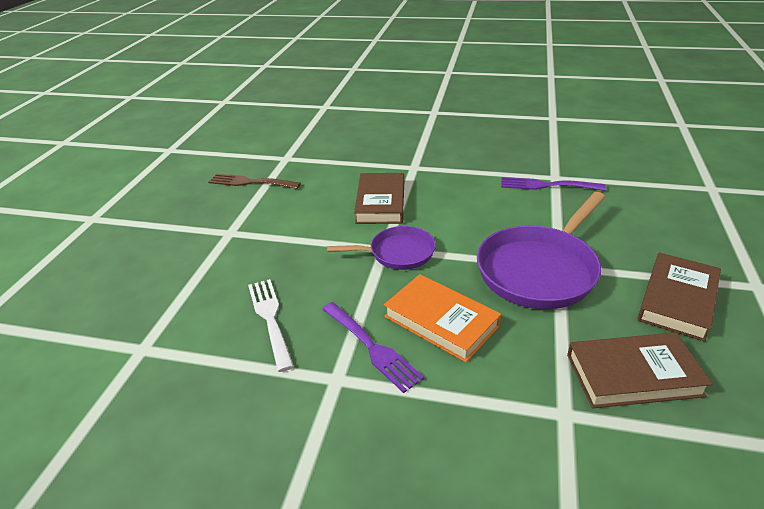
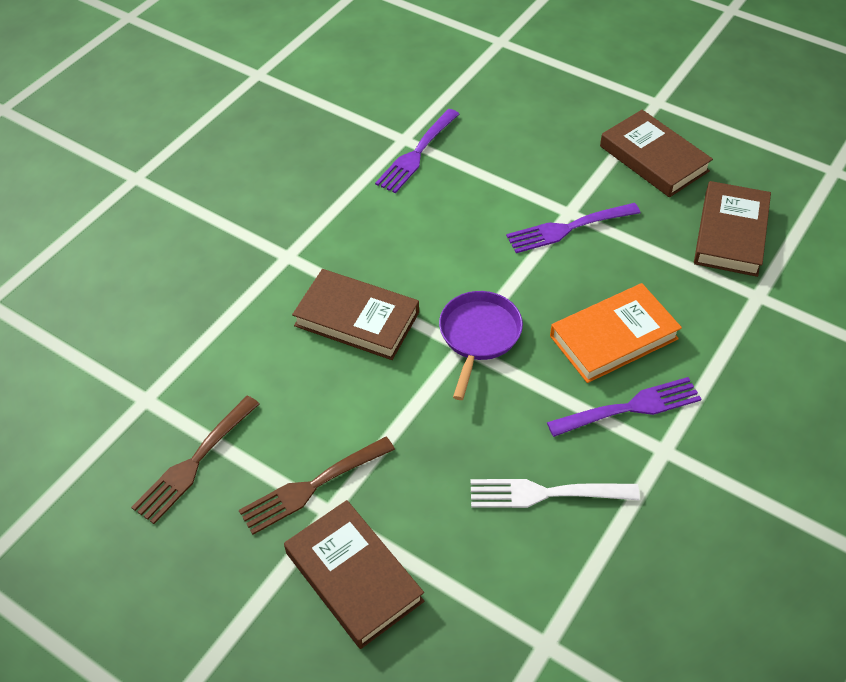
camera: 70 degrees left, 15 degrees up
purple pan [477,192,605,309] -> purple fork [506,203,640,253]
none -> brown fork [239,436,395,535]
none -> brown book [284,500,424,649]

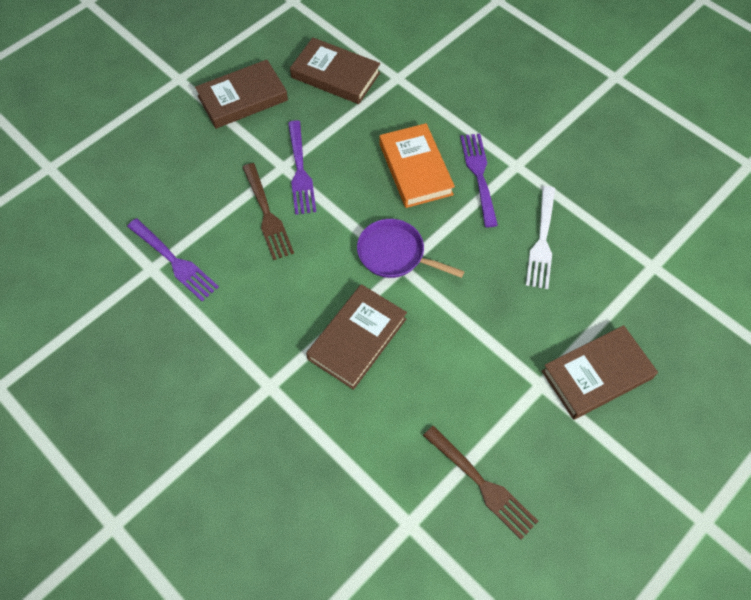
camera: 80 degrees left, 10 degrees up
brown fork [239,436,395,535] -> brown fork moved to [242,163,294,260]

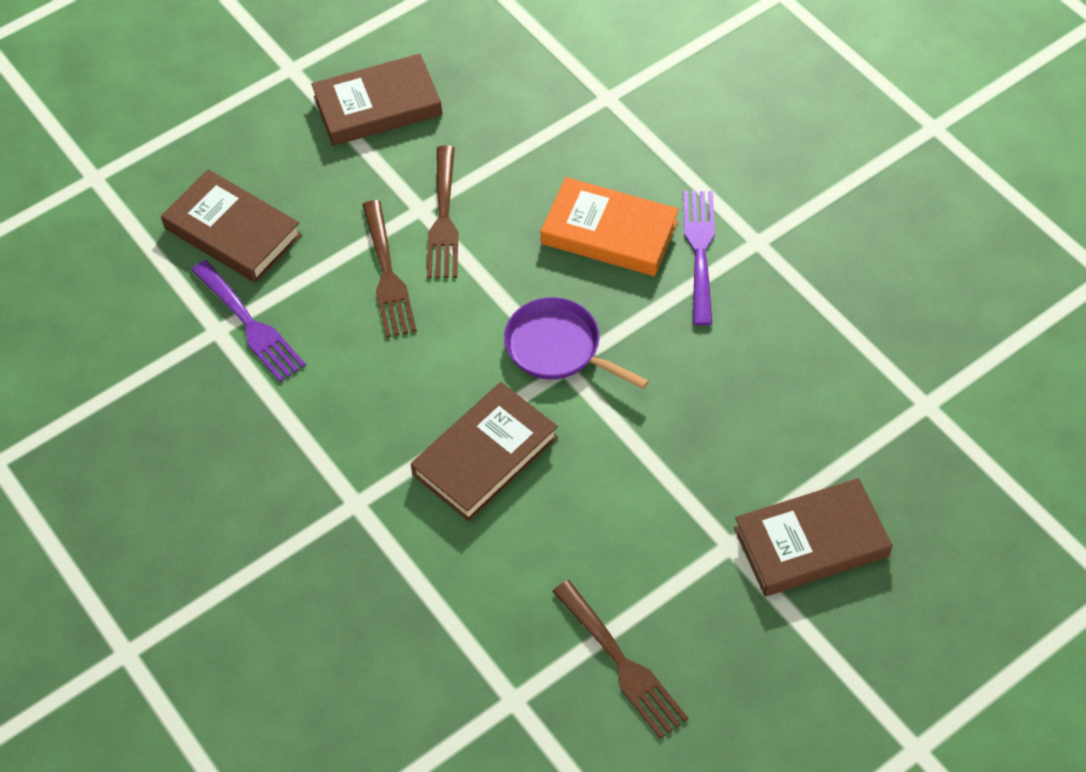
camera: 10 degrees right, 5 degrees down
purple fork [288,120,316,215] -> brown fork [427,146,459,278]
brown book [290,38,380,104] -> brown book moved to [161,169,302,283]
orange book [379,123,455,208] -> orange book turned 60 degrees counterclockwise [541,177,679,276]
white fork [526,186,555,289] -> none

